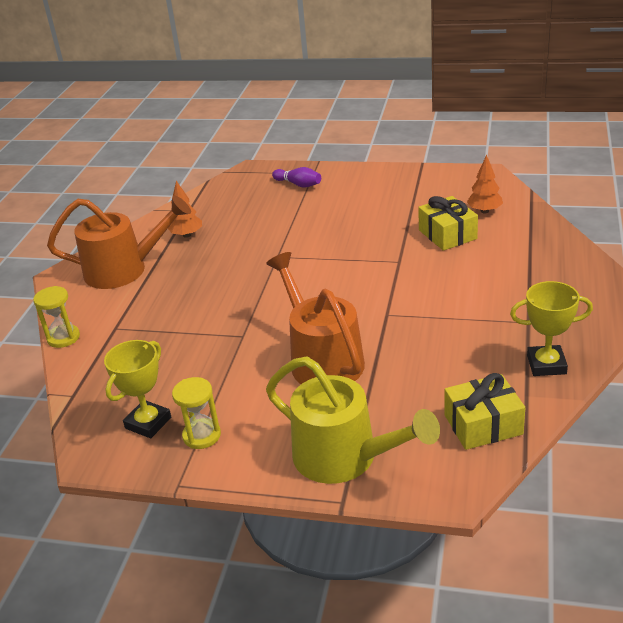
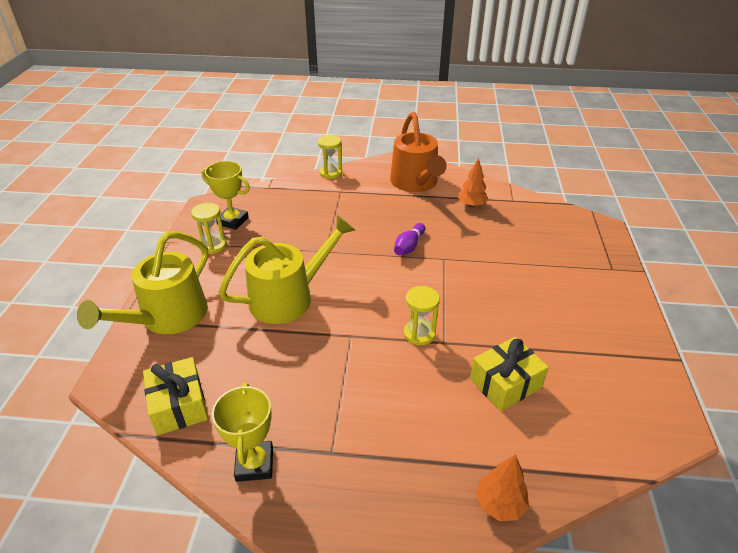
camera: 80 degrees right, 5 degrees up
orange watering can [266,252,365,384] -> yellow watering can [218,215,355,324]
purple bowling pin [272,167,321,188] -> purple bowling pin moved to [394,223,425,255]
orange tree [467,155,503,213] -> orange tree moved to [476,454,529,521]
none -> yellow hourglass [404,286,440,345]

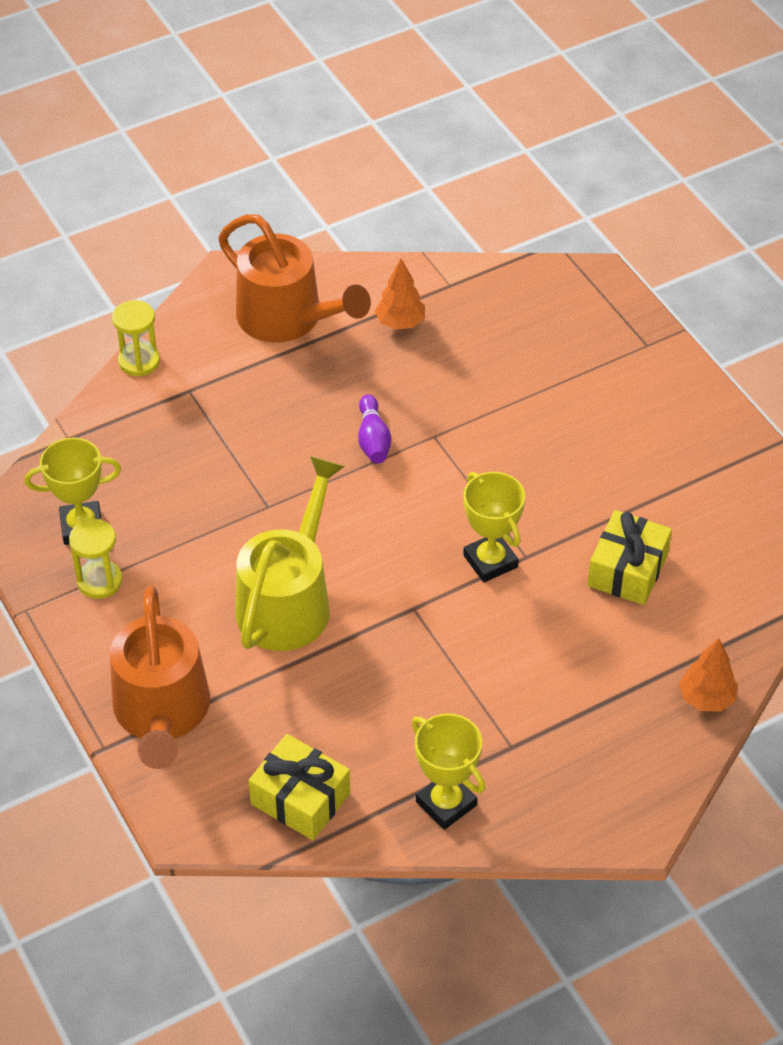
camera: 35 degrees left, 10 degrees up
yellow watering can [77,231,208,334] -> orange watering can [110,586,210,769]
yellow hourglass [404,286,440,345] -> yellow trophy [463,472,525,582]

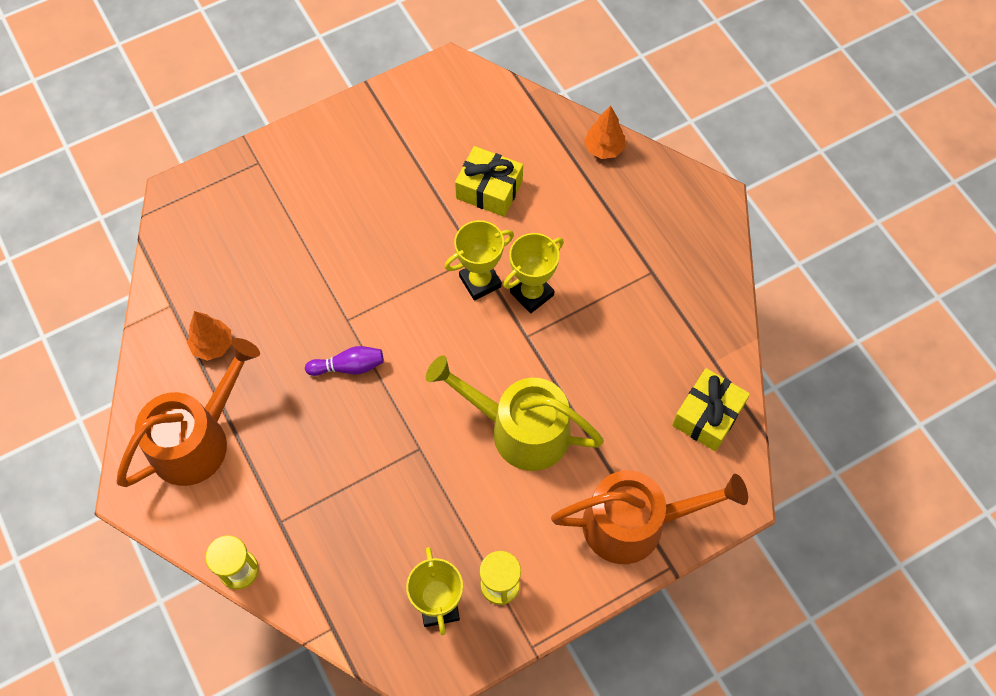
camera: 90 degrees left, 15 degrees up
yellow trophy [412,713,485,830] -> yellow trophy moved to [503,233,564,313]

